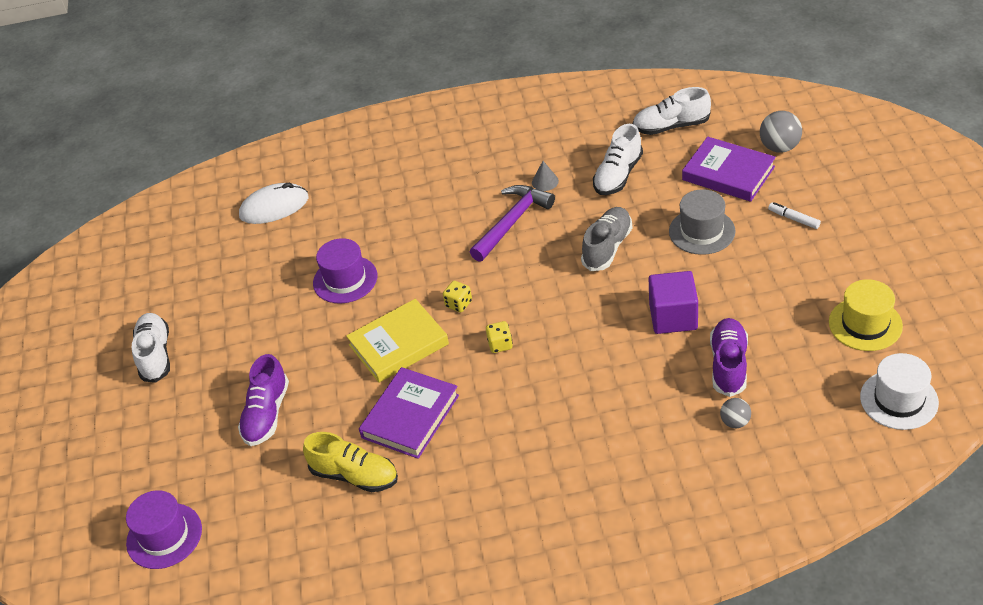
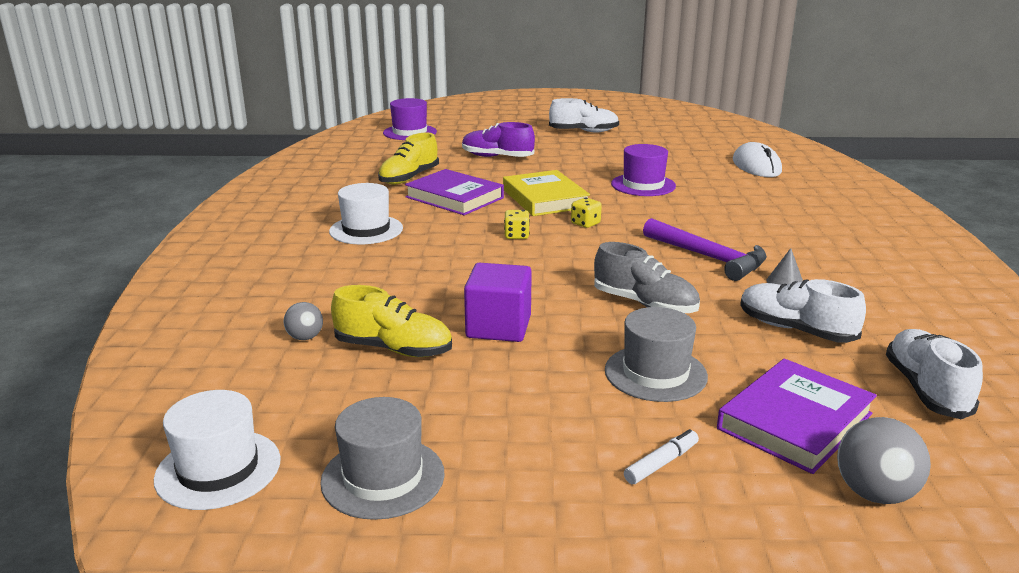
camera: 95 degrees right, 20 degrees down
purple shoe [710,318,748,397] -> yellow shoe [331,285,452,357]
yellow hat [829,279,903,351] -> grey hat [320,397,445,520]
none -> white hat [329,183,403,244]

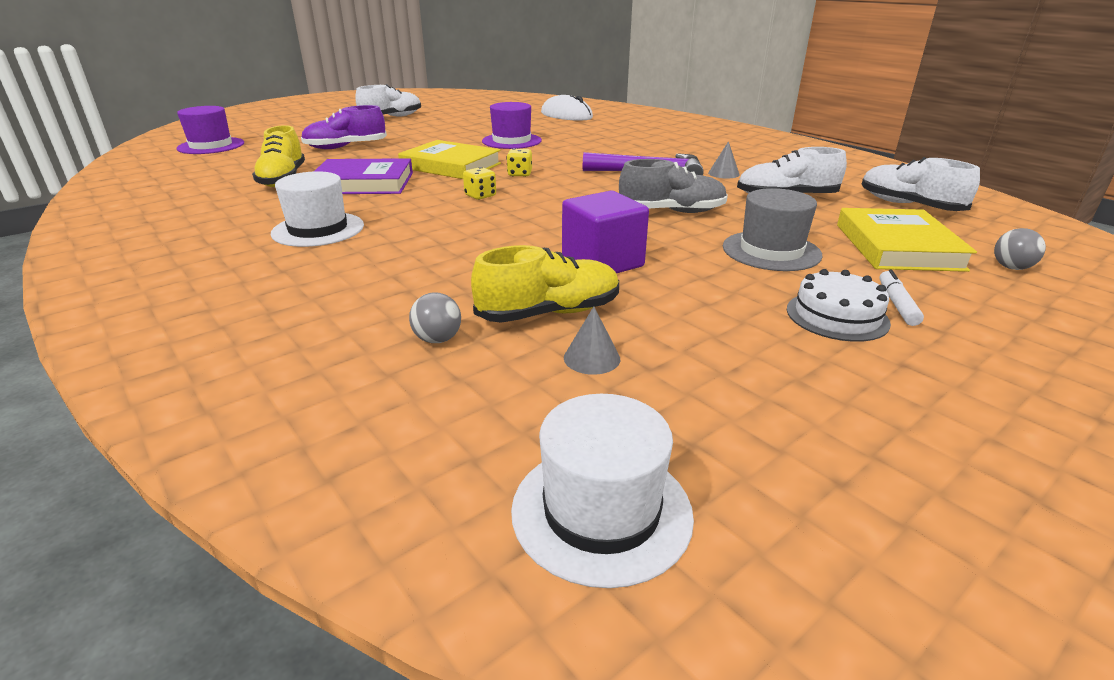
camera: 40 degrees left, 5 degrees up
grey hat [320,397,445,520] -> none
purple book [717,359,877,474] -> yellow book [837,208,977,272]
grey ball [837,417,931,504] -> grey ball [994,228,1046,270], size x0.61
none -> grey cone [564,306,620,375]
none -> white cake [787,269,891,342]

